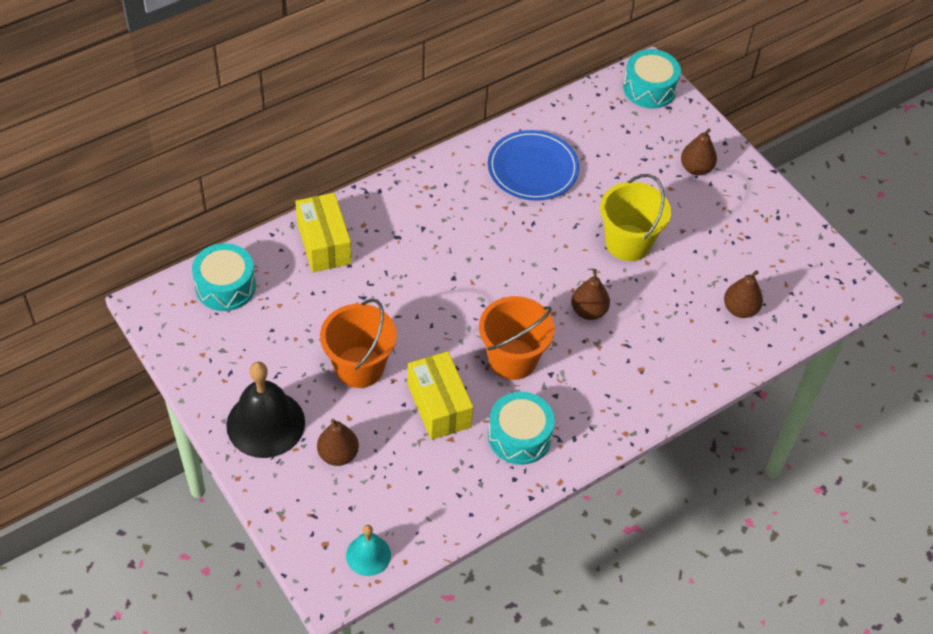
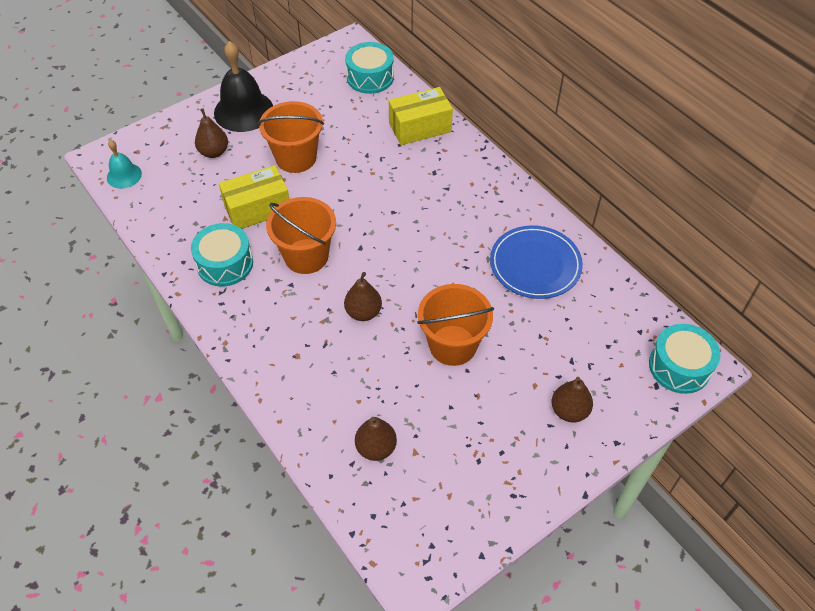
camera: 90 degrees right, 0 degrees up
yellow bucket [600,174,671,261] -> orange bucket [417,284,494,366]

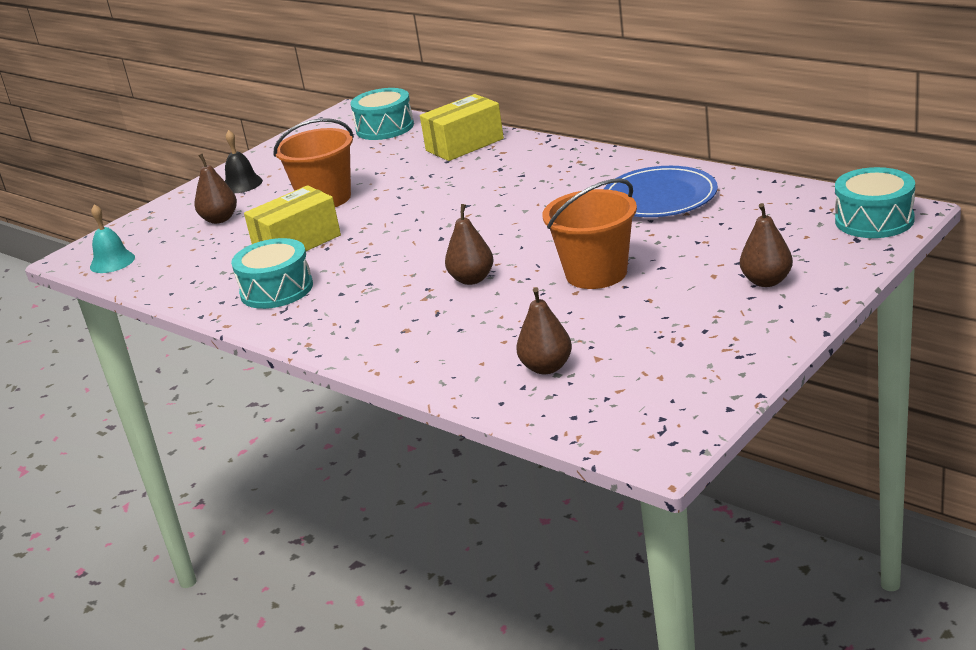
camera: 10 degrees left, 25 degrees down
black bell [214,41,273,132] -> black bell [225,130,263,193], size x0.55
orange bucket [266,197,336,274] -> none

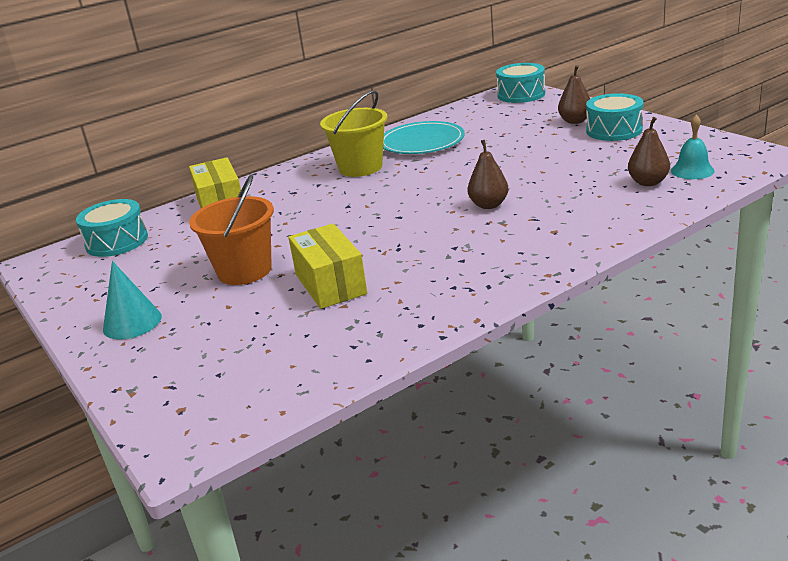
camera: 75 degrees left, 0 degrees up
turquoise bell [90,204,135,273] -> turquoise bell moved to [671,114,715,179]
brown pear [194,154,237,224] -> none
black bell [225,130,263,193] -> turquoise cone [103,261,162,339]
turquoise drum [231,238,313,309] -> turquoise drum moved to [586,93,644,141]
orange bucket [542,178,637,289] -> none
blue plate [604,166,718,217] -> turquoise plate [383,121,465,154]
none -> yellow bucket [320,90,387,177]

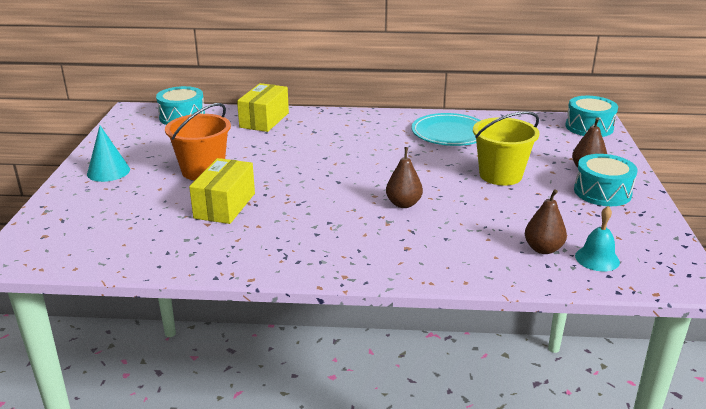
camera: 35 degrees right, 0 degrees up
yellow bucket [320,90,387,177] -> yellow bucket moved to [473,111,540,186]

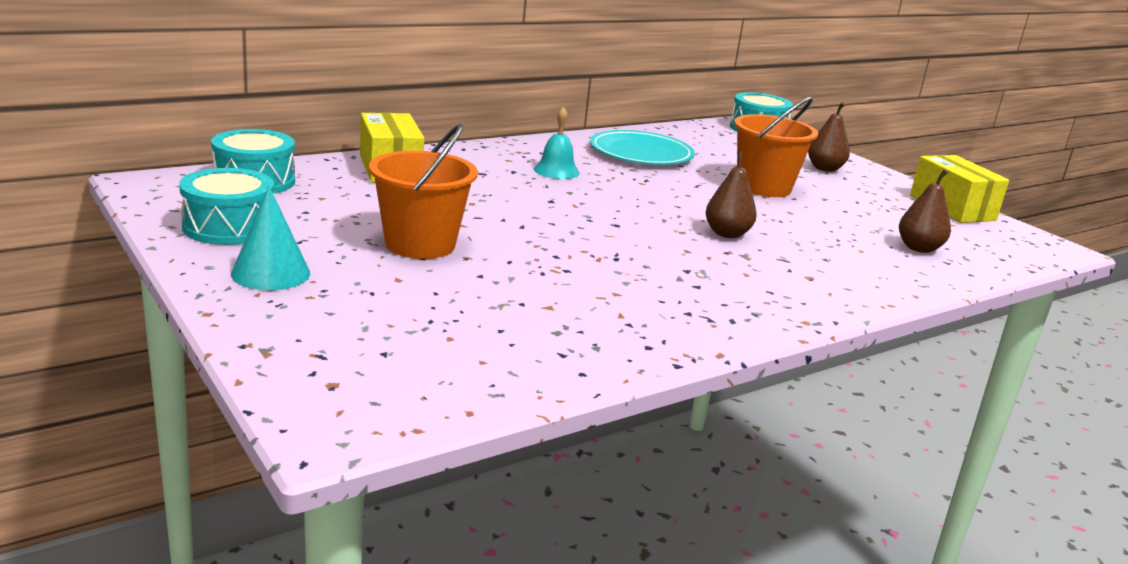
camera: 40 degrees left, 5 degrees down
yellow box [189,158,255,224] -> yellow box moved to [910,155,1009,223]
yellow bucket [473,111,540,186] -> orange bucket [734,96,818,197]
turquoise drum [574,154,638,206] -> turquoise drum moved to [179,168,274,245]
turquoise bell [575,206,620,271] -> turquoise bell moved to [534,107,580,179]

